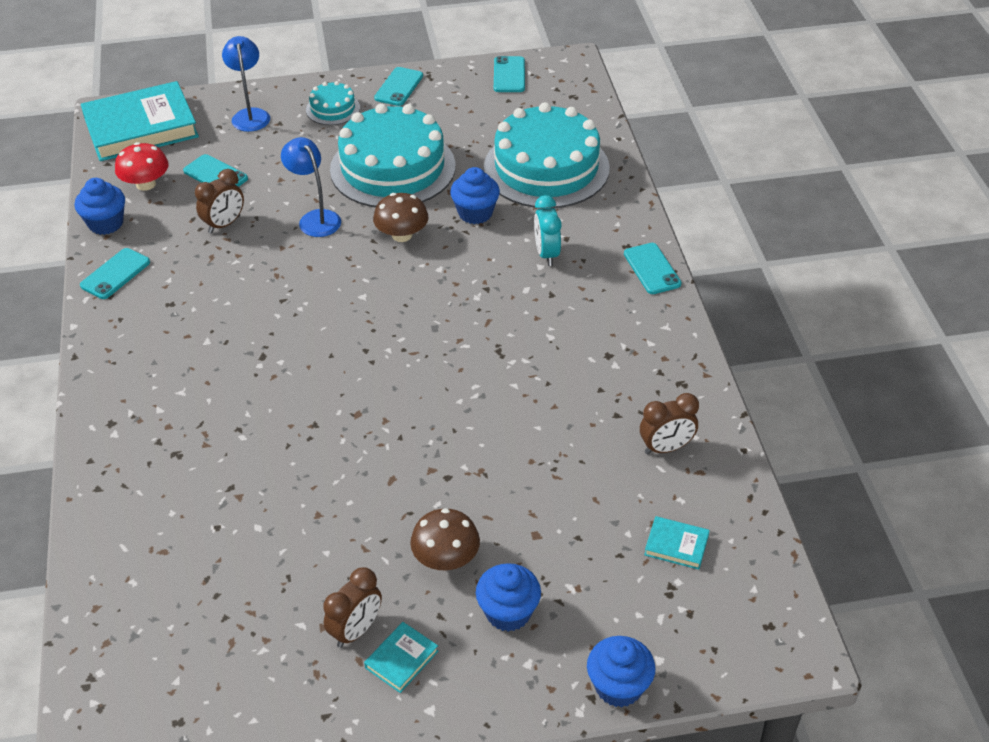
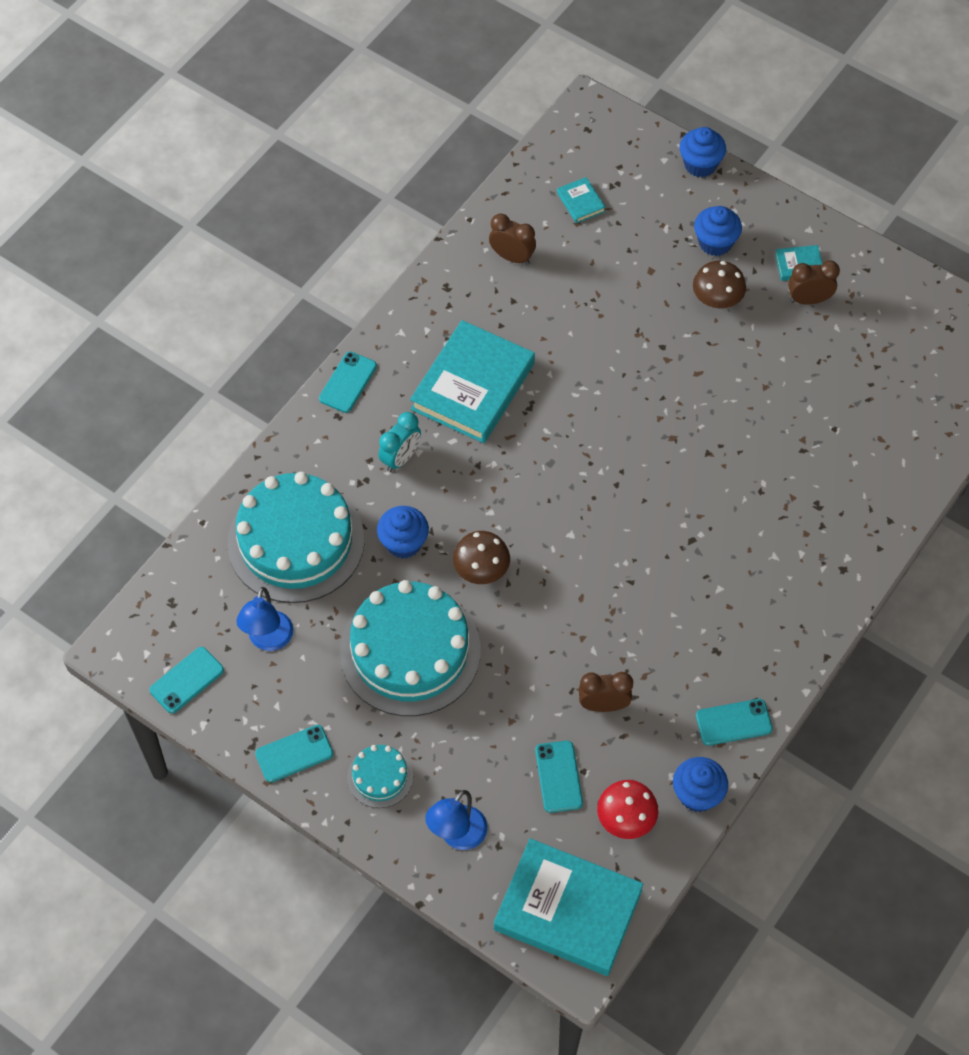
camera: 135 degrees left, 15 degrees up
blue lamp [281,137,341,237] -> blue lamp moved to [236,587,293,651]
none -> turquoise book [410,320,535,443]

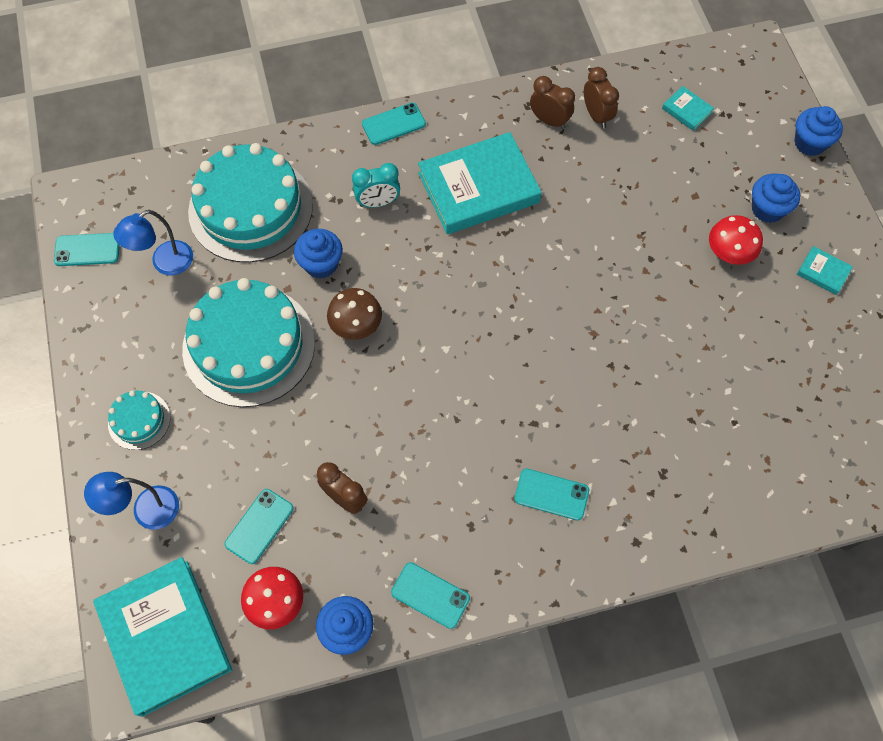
camera: 40 degrees right, 5 degrees up
turquoise phone [255,725,333,782] -> turquoise phone moved to [514,469,589,520]
turquoise book [557,177,606,223] -> turquoise book turned 60 degrees counterclockwise [662,86,714,131]
brown mushroom [693,261,746,308] -> red mushroom [709,215,763,265]
brown clock [788,261,840,305] -> brown clock moved to [530,76,575,129]

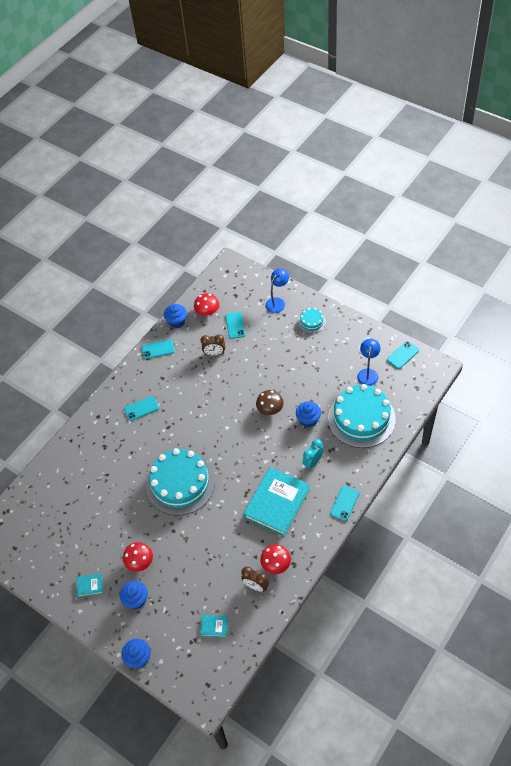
camera: 145 degrees right, 10 degrees down
turquoise book [93,557,232,717] -> none
turquoise cake [182,278,315,407] -> turquoise cake moved to [146,448,215,515]
brown clock [530,76,575,129] -> red mushroom [260,544,291,574]

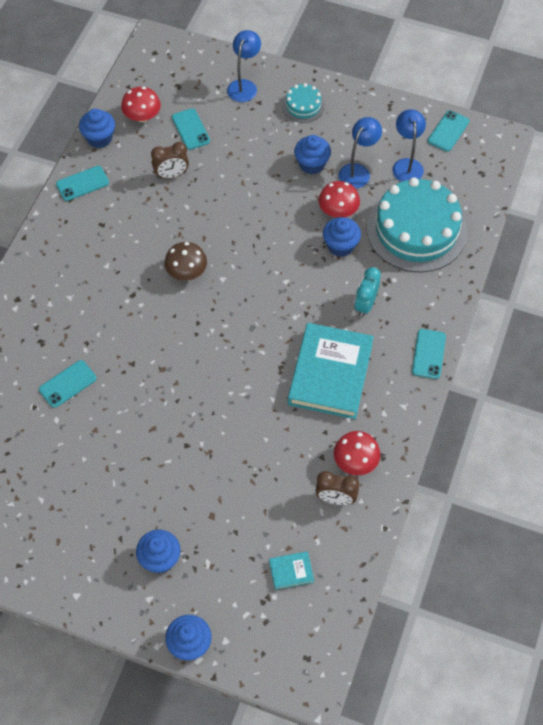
camera: 20 degrees left, 5 degrees up
turquoise book [77,574,103,597] -> none
red mushroom [123,542,153,572] -> red mushroom moved to [319,181,360,218]
turquoise phone [124,396,159,421] -> turquoise phone moved to [39,360,97,408]
turquoise cake [146,448,215,515] -> none
brown mushroom [256,390,284,415] -> brown mushroom moved to [164,242,207,281]
none -> blue cupcake [294,135,331,174]
none -> blue lamp [339,117,382,188]

